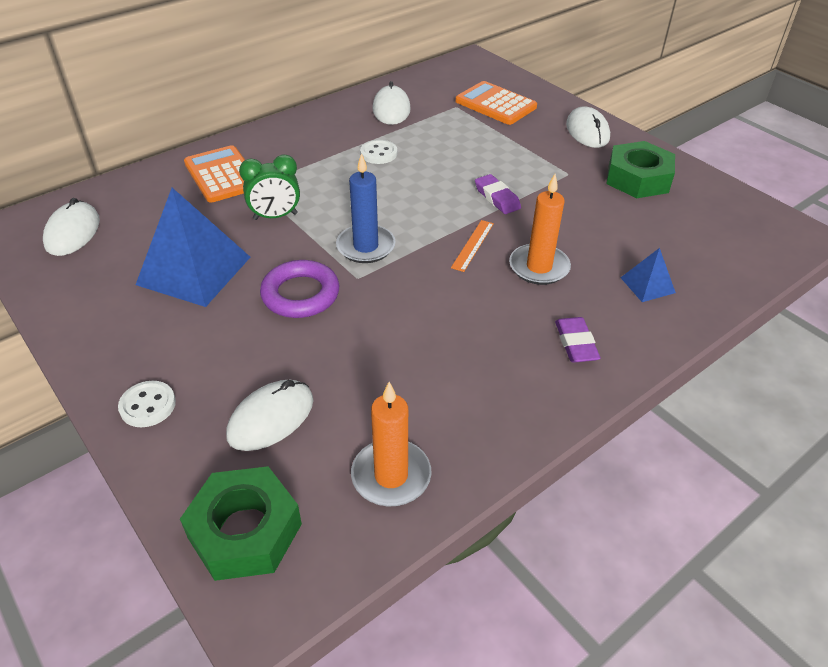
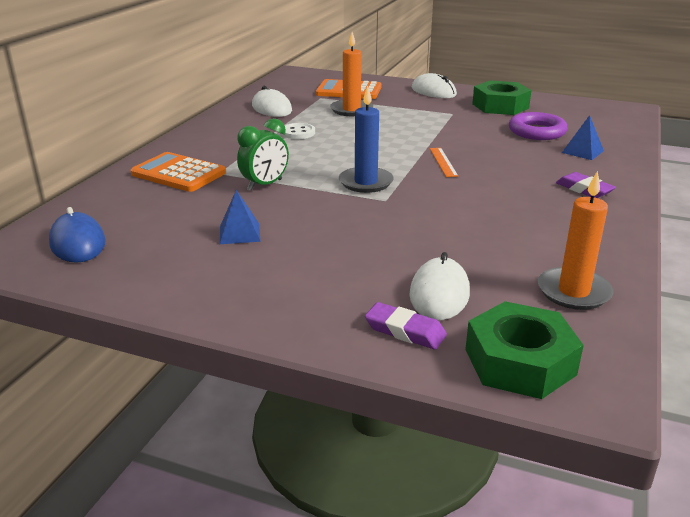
camera: 30 degrees left, 15 degrees down
white mouse [43,198,100,256] -> blue mouse [49,207,106,263]
white button [118,381,176,427] -> none
blue pyramid [136,188,250,307] -> blue pyramid [220,190,261,244], size x0.48
purple ring [260,260,339,318] -> purple ring moved to [509,112,568,140]
purple eraser [475,174,521,214] -> purple eraser moved to [365,302,447,350]
orange candle [509,174,571,285] -> orange candle moved to [330,32,373,116]

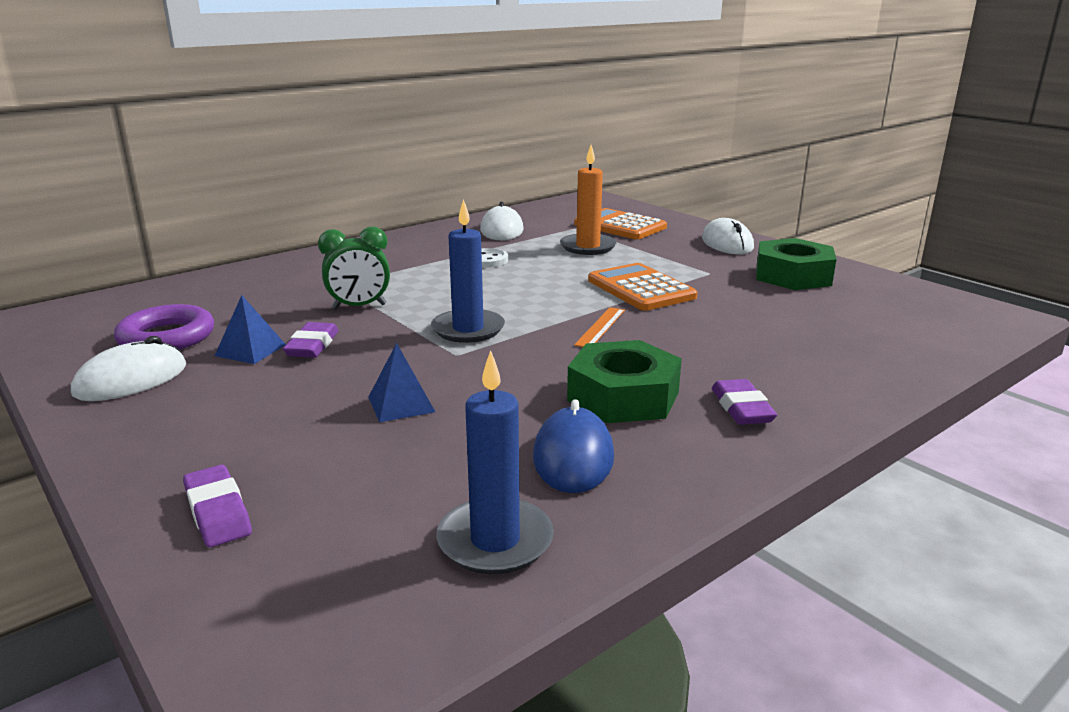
camera: 30 degrees right, 5 degrees down
blue mouse [49,207,106,263] -> blue mouse moved to [533,399,614,493]
orange calculator [130,152,226,192] -> orange calculator moved to [588,263,697,311]
white mouse [410,252,470,320] -> white mouse moved to [71,336,186,401]
green nut [465,301,584,399] -> green nut moved to [567,340,682,423]
purple ring [509,112,568,140] -> purple ring moved to [114,304,214,350]
orange candle [538,171,613,310] -> blue candle [436,350,554,574]
blue pyramid [562,115,604,160] -> blue pyramid moved to [369,343,435,422]
none -> purple eraser [283,322,339,358]

